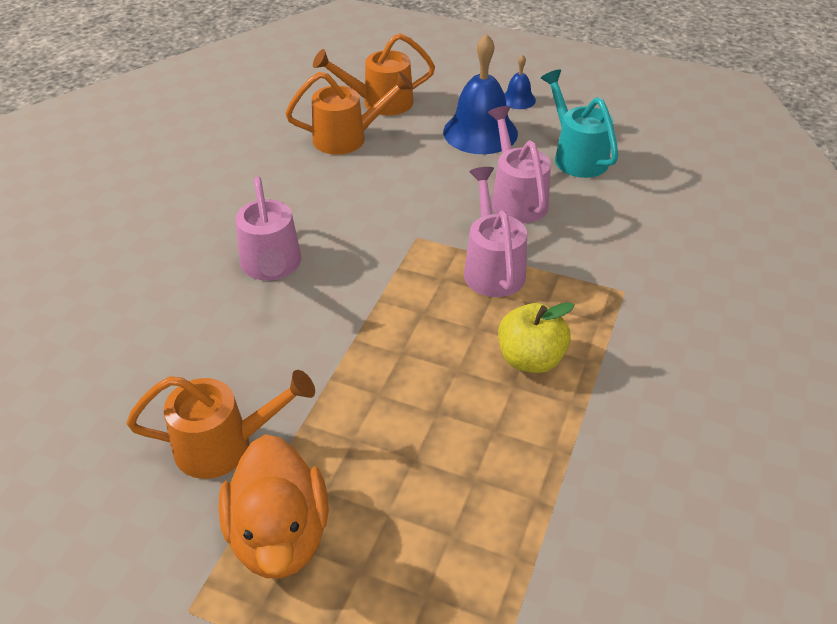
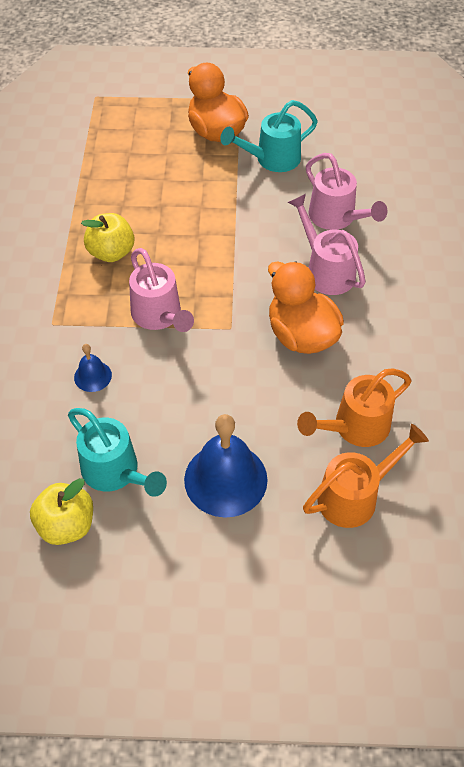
camera: 160 degrees right, 10 degrees up
orange watering can [126,370,315,479] -> turquoise watering can [220,100,318,172]
pink watering can [488,106,551,223] -> pink watering can moved to [306,153,387,230]
blue bell [504,54,536,109] -> blue bell moved to [74,344,112,392]
none -> yellow apple [30,478,93,545]
none -> orange duck [268,261,344,354]

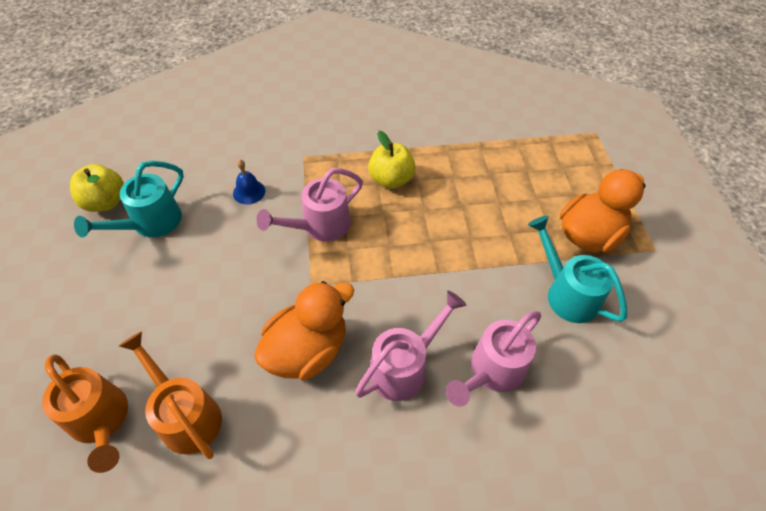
camera: 80 degrees right, 0 degrees up
blue bell [184,414,268,518] -> none

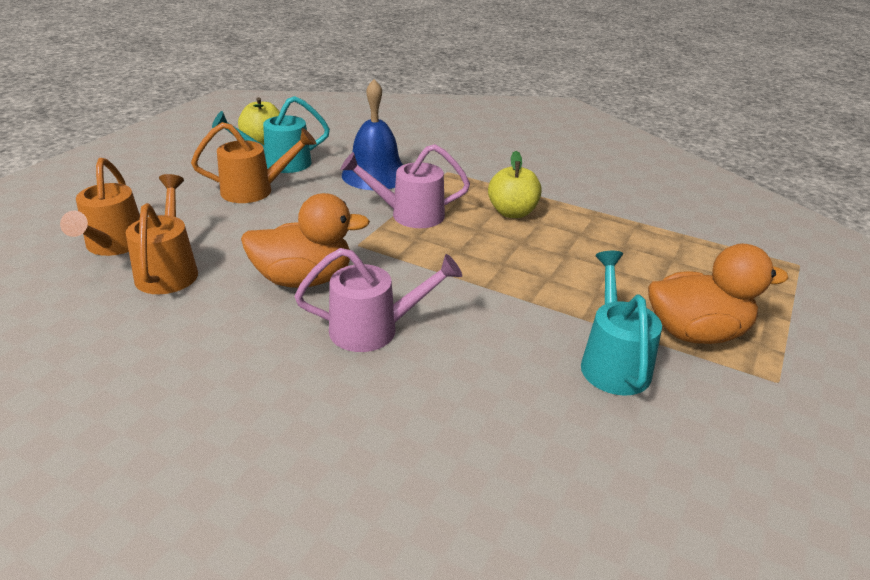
camera: 35 degrees right, 20 degrees down
blue bell [233,160,266,205] -> blue bell [342,79,403,190], size x2.04
pink watering can [446,311,541,407] -> none
none -> orange watering can [191,122,317,203]

